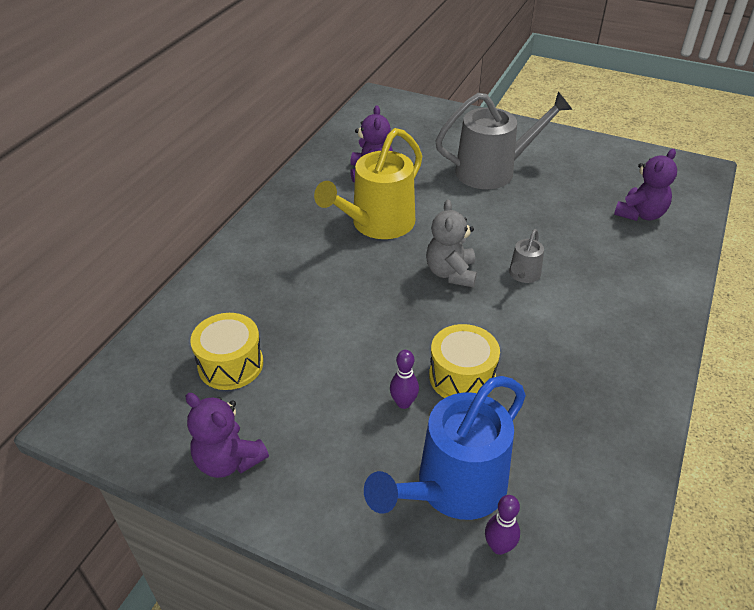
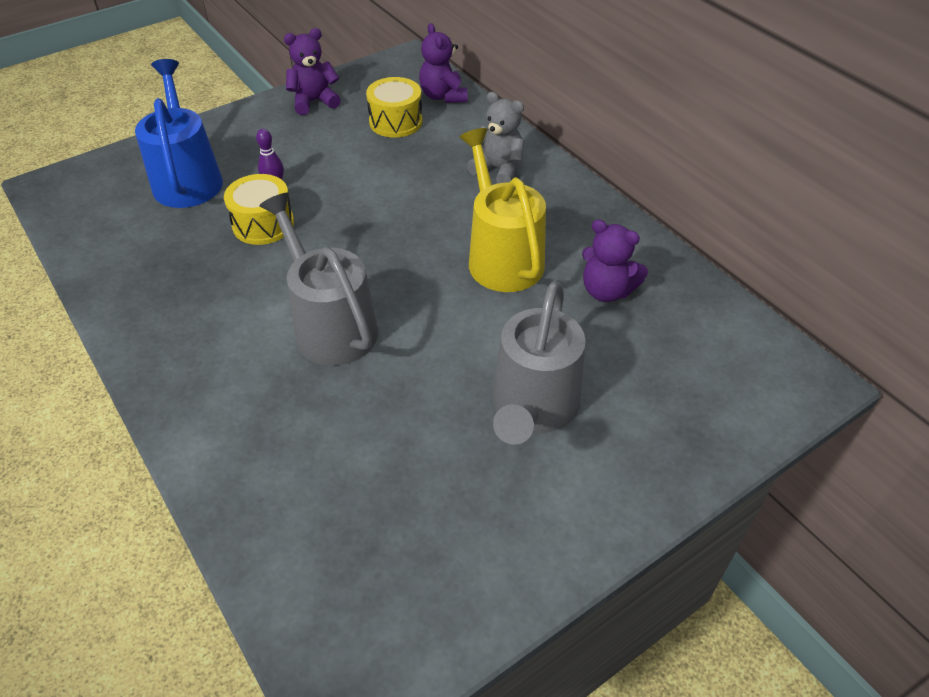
camera: 120 degrees right, 5 degrees up
grey teddy bear [426,200,477,287] -> grey teddy bear moved to [467,92,524,183]
purple bowling pin [485,495,520,555] -> none
grey watering can [509,229,544,283] -> grey watering can [259,193,378,366], size x2.14
purple teddy bear [614,149,677,221] -> purple teddy bear moved to [419,23,467,103]

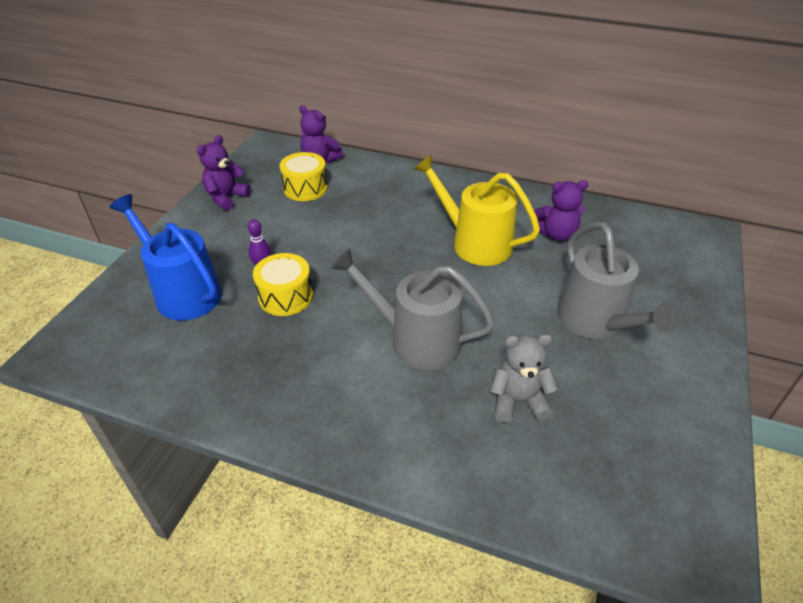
camera: 35 degrees left, 5 degrees down
grey teddy bear [467,92,524,183] -> grey teddy bear moved to [490,334,558,422]

